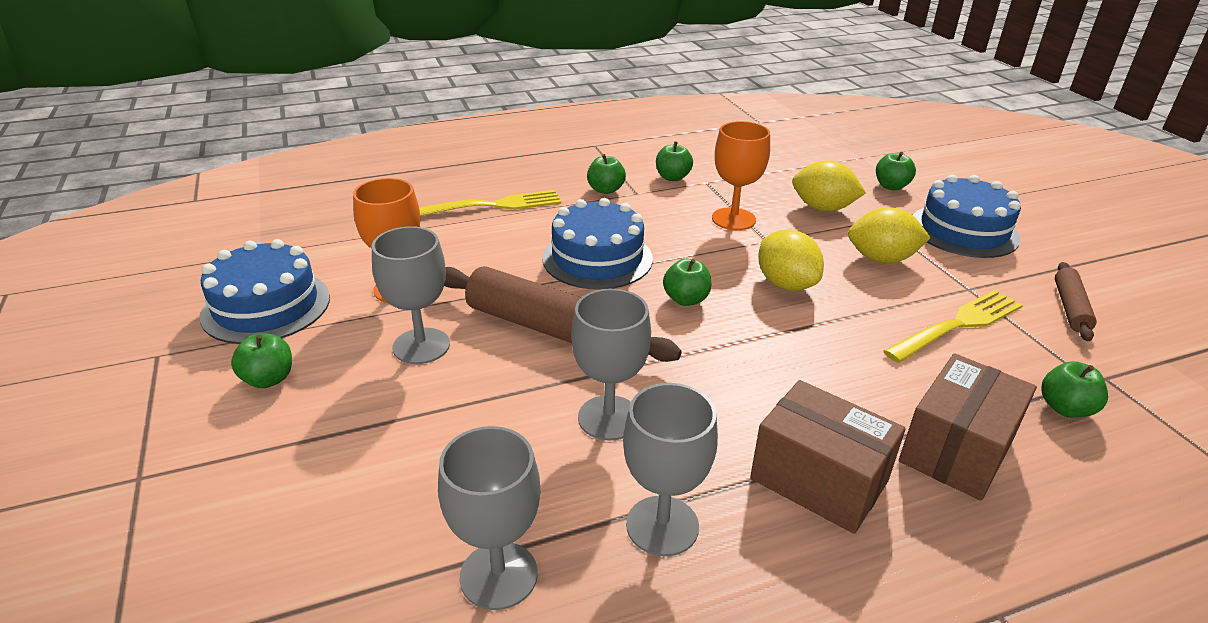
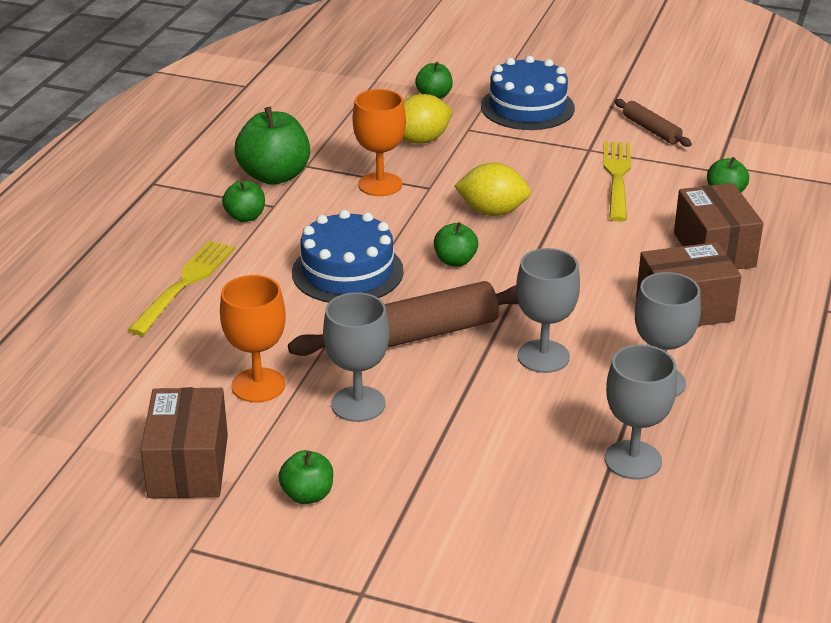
camera: 50 degrees left, 0 degrees up
blue cake [200,239,330,344] -> brown box [140,387,228,498]
green apple [656,141,693,181] -> green apple [235,107,310,185], size x1.83
yellow lemon [848,207,931,263] -> none

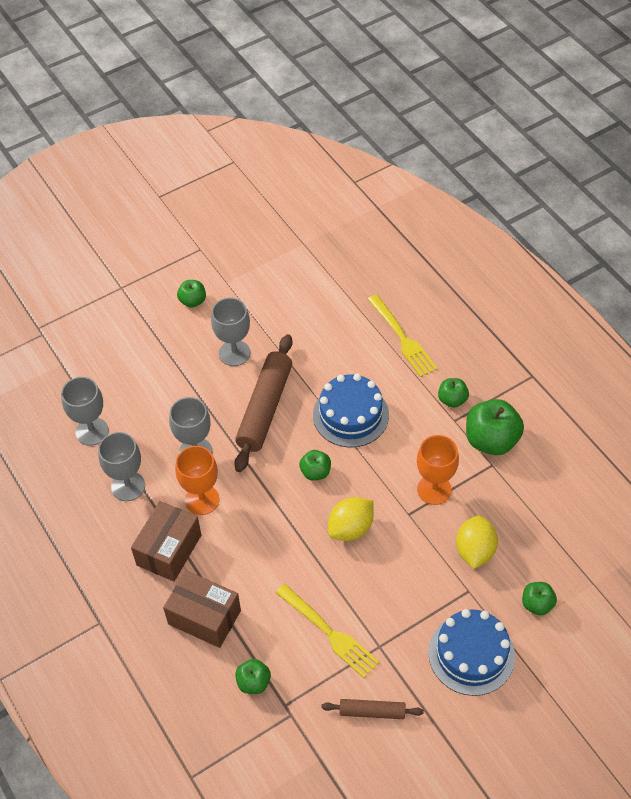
camera: 130 degrees right, 20 degrees up
brown box [140,387,228,498] -> none
orange goblet [220,275,286,403] -> orange goblet moved to [175,446,219,515]

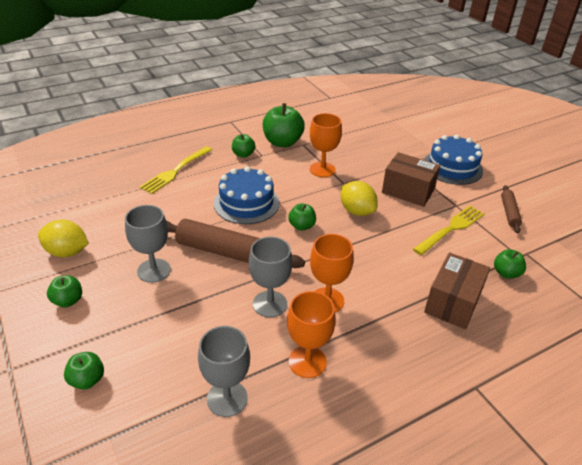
camera: 90 degrees left, 15 degrees down
grey goblet [98,432,145,501] -> orange goblet [287,291,336,378]
brown box [131,501,201,582] -> brown box moved to [382,152,440,207]
yellow fork [368,294,438,377] -> yellow fork turned 150 degrees clockwise [139,146,212,194]
yellow lemon [456,515,498,569] -> yellow lemon moved to [38,220,89,257]
green apple [522,582,557,616] -> green apple moved to [64,352,104,390]

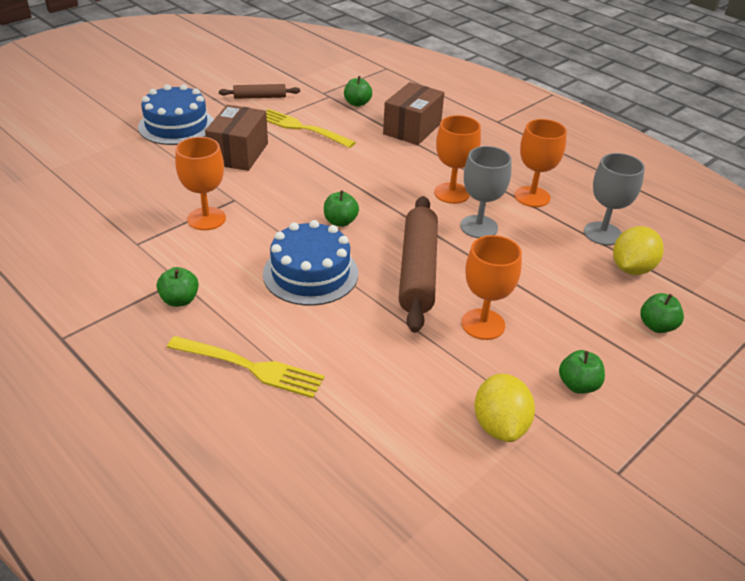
camera: 105 degrees left, 0 degrees up
grey goblet [125,205,171,283] -> orange goblet [461,235,522,340]
green apple [263,103,305,147] -> none
yellow lemon [340,181,378,216] -> yellow lemon moved to [613,226,664,275]
brown box [424,252,490,329] -> brown box turned 75 degrees counterclockwise [383,82,444,145]

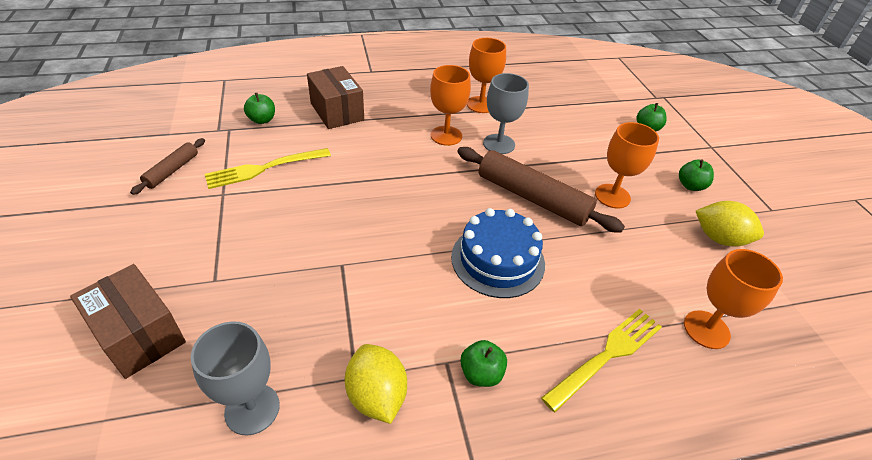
camera: 60 degrees left, 5 degrees up
blue cake [138,84,214,145] -> none
orange goblet [175,137,226,230] -> orange goblet moved to [684,249,783,349]
brown box [205,105,268,171] -> brown box moved to [70,264,186,379]
green apple [324,190,359,227] -> none
grey goblet [584,153,645,245] -> grey goblet moved to [191,321,280,435]
yellow lemon [613,226,664,275] -> yellow lemon moved to [345,344,407,424]

